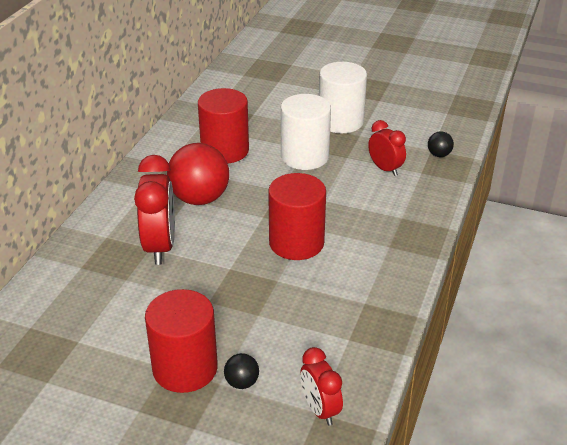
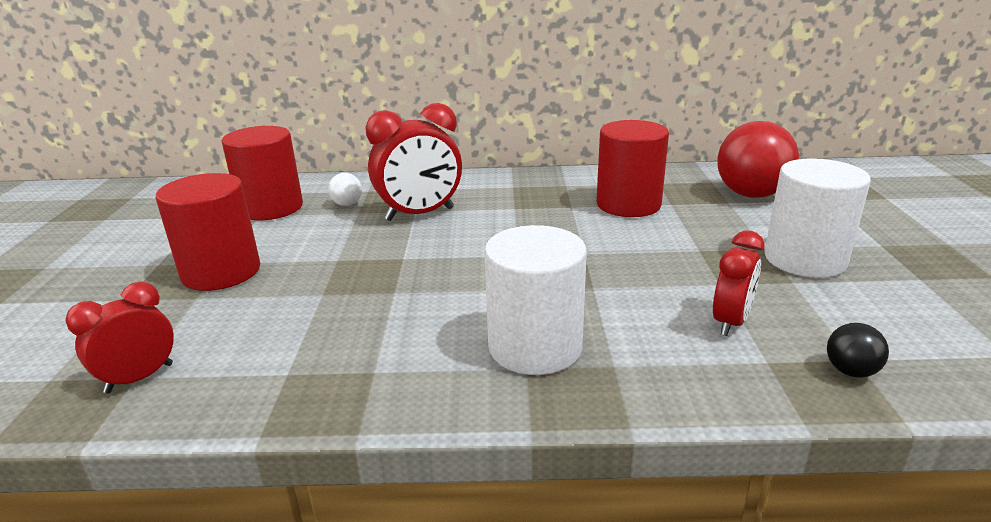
camera: 70 degrees right, 10 degrees down
red ball [167,143,229,205] -> red ball moved to [717,121,799,198]
black ball [224,353,259,389] -> none
red cylinder [268,173,326,260] -> red cylinder moved to [222,126,303,220]
white cylinder [281,94,331,170] -> white cylinder moved to [484,225,587,375]
none -> white ball [328,173,362,206]

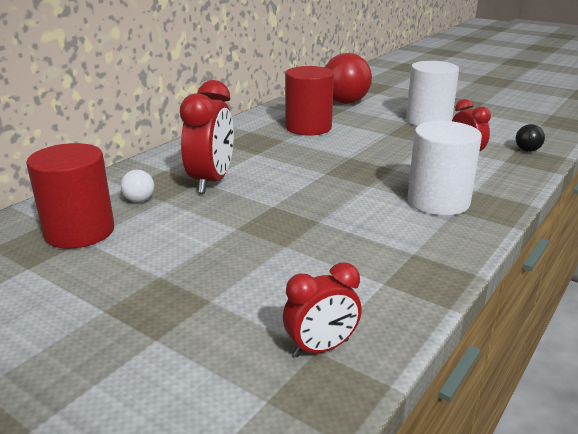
camera: 55 degrees left, 0 degrees up
red clock [65,282,174,393] -> red clock turned 105 degrees counterclockwise [283,263,362,357]
red cylinder [156,173,260,291] -> none

